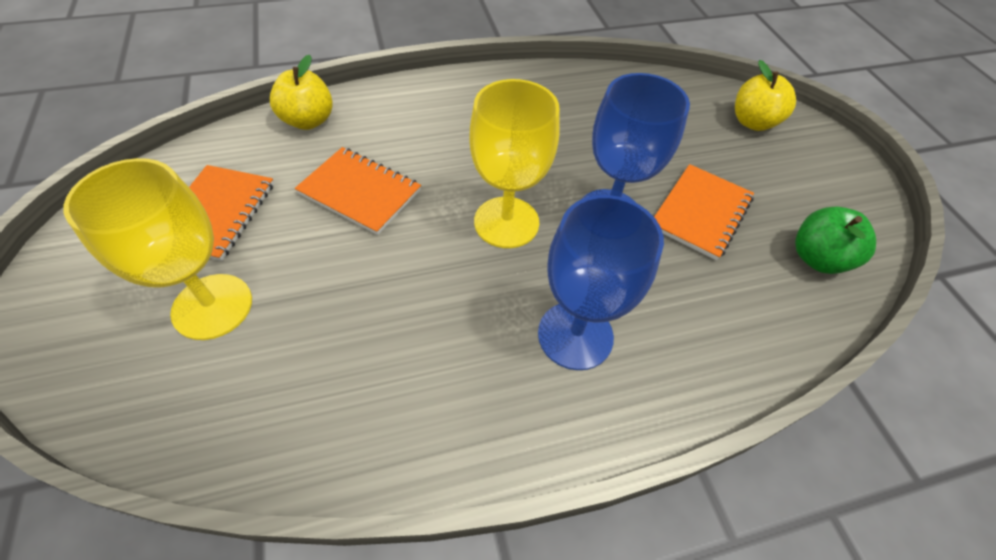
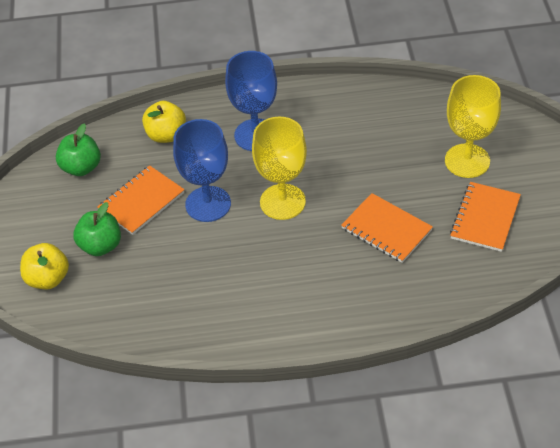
camera: 165 degrees left, 5 degrees down
yellow apple [270,55,333,130] -> yellow apple moved to [142,101,186,143]
none -> green apple [73,202,121,256]

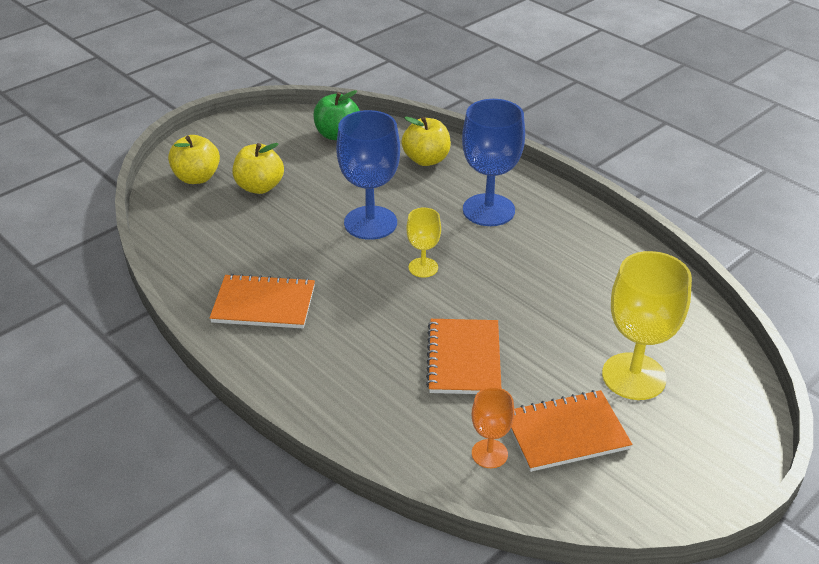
camera: 50 degrees right, 10 degrees down
green apple [73,202,121,256] -> yellow apple [233,143,284,194]
orange notebook [97,165,185,235] -> orange notebook moved to [210,274,315,328]
yellow goblet [252,117,307,220] -> yellow goblet [406,207,441,278], size x0.53
none -> orange goblet [472,387,515,468]

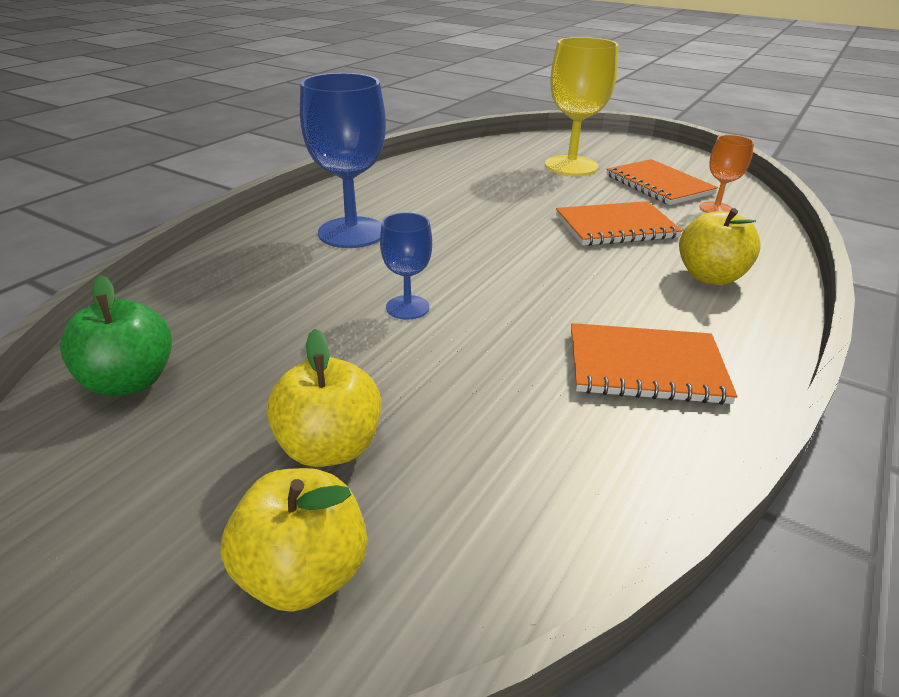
camera: 105 degrees left, 5 degrees down
orange notebook [210,274,315,328] -> orange notebook turned 75 degrees counterclockwise [571,323,737,405]
blue goblet [336,110,400,240] -> blue goblet [380,212,432,320], size x0.53
yellow apple [401,117,451,166] -> yellow apple moved to [679,208,761,285]
yellow goblet [406,207,441,278] -> none

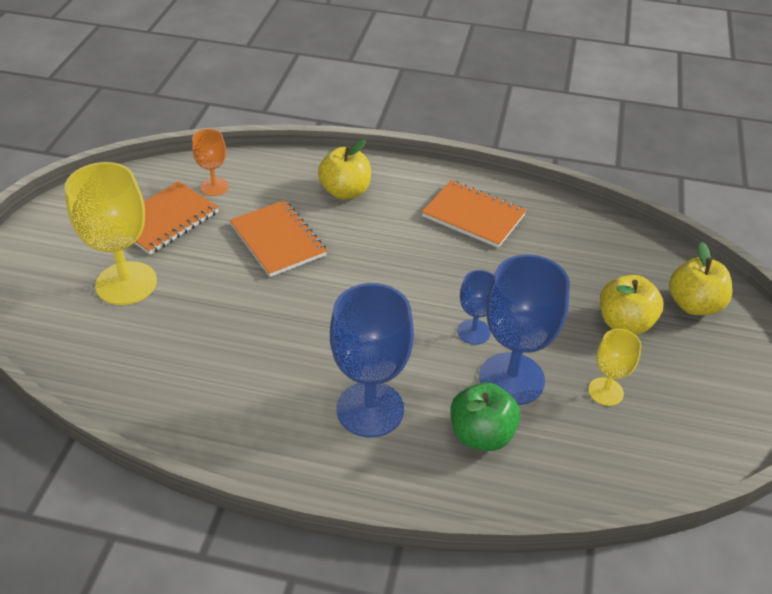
camera: 110 degrees left, 10 degrees up
green apple [60,275,172,396] -> green apple moved to [450,383,521,451]
orange notebook [571,323,737,405] -> orange notebook turned 45 degrees counterclockwise [422,180,527,248]
none -> blue goblet [479,255,570,405]
none -> yellow goblet [588,329,642,406]

